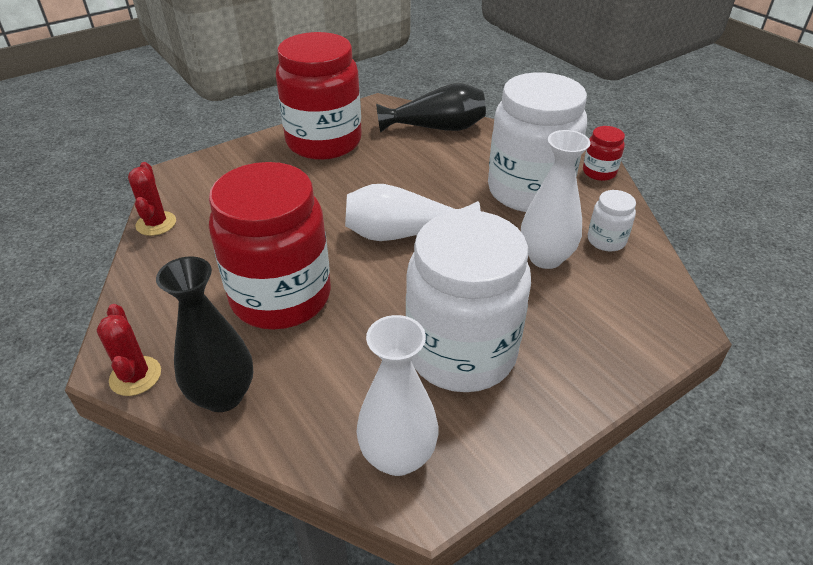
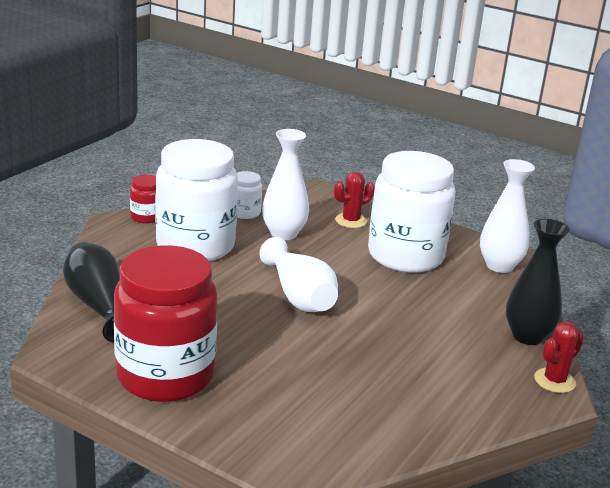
camera: 115 degrees left, 15 degrees down
red cactus [128,162,176,236] -> red cactus moved to [334,172,375,228]
red jar [209,162,331,330] -> none

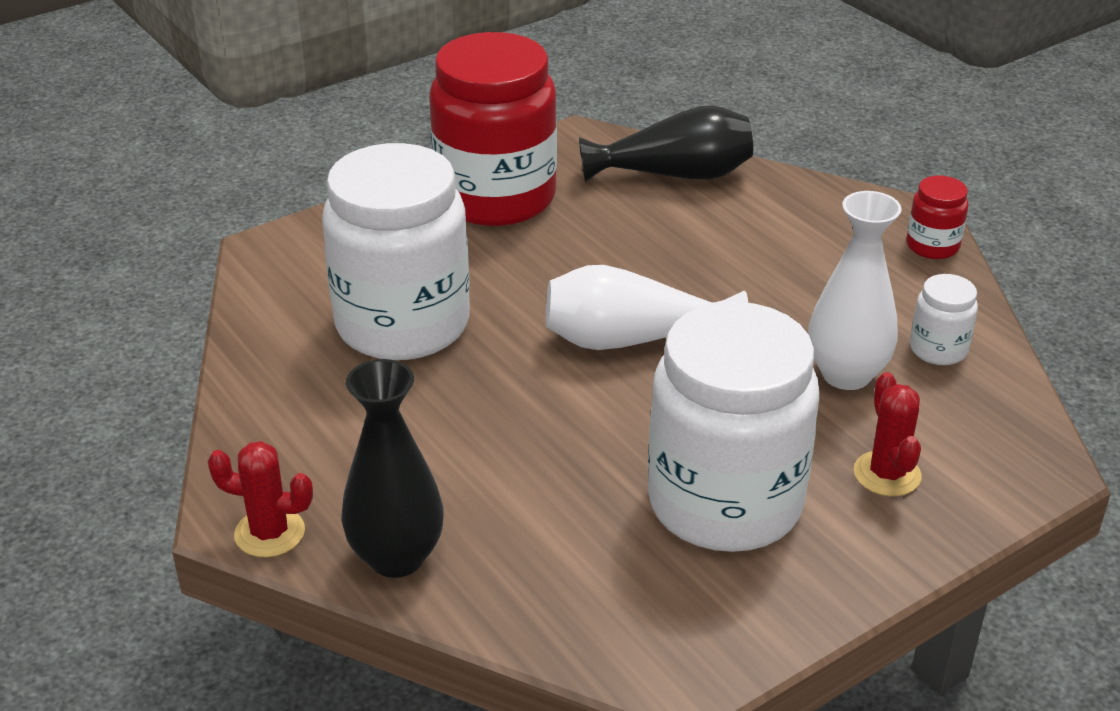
camera: 115 degrees right, 10 degrees up
white jar [155,139,238,261] -> white jar moved to [322,143,470,360]
white vase [480,159,535,273] -> none
red cactus [534,322,584,393] -> red cactus turned 60 degrees counterclockwise [208,441,313,558]

